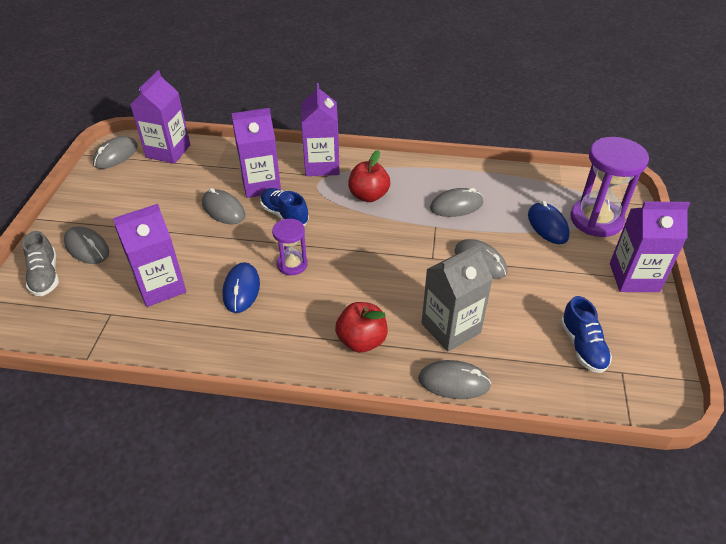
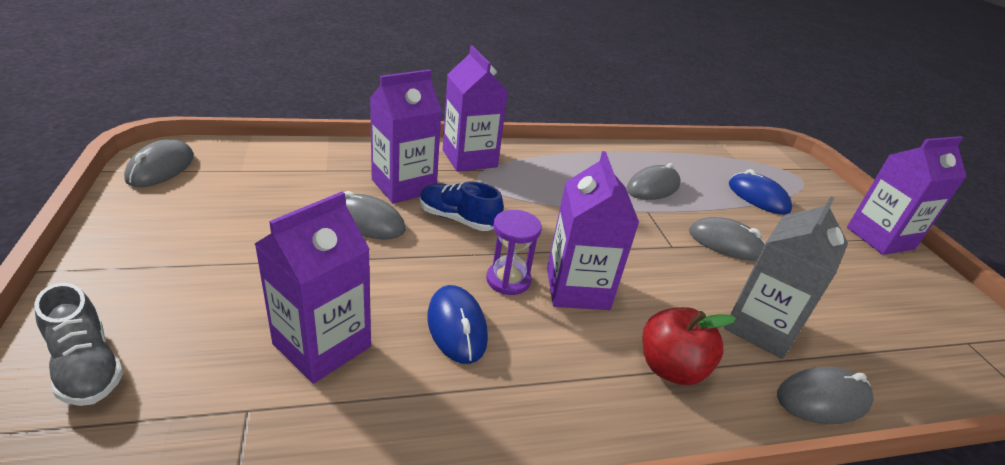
camera: 25 degrees left, 10 degrees down
grey mouse [64,226,109,264] -> none
purple carton [130,70,190,164] -> purple carton moved to [547,151,639,310]
red apple [348,150,390,202] -> none
blue shoe [561,296,612,373] -> none
purple hourglass [570,137,649,237] -> none

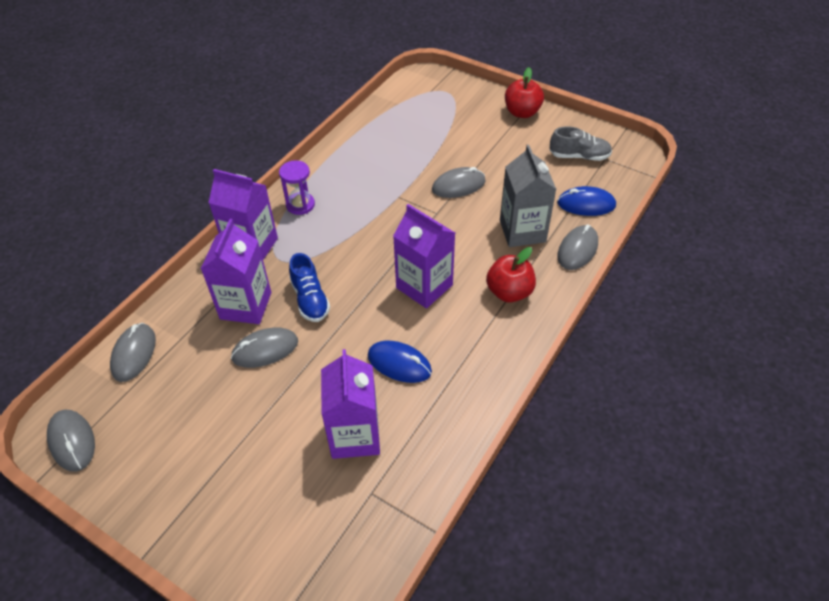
camera: 40 degrees left, 15 degrees up
grey shoe [34,283,124,406] -> grey shoe moved to [550,126,612,161]
blue shoe [419,182,504,231] -> blue shoe turned 90 degrees counterclockwise [289,253,330,322]
purple hourglass [486,210,542,295] -> purple hourglass moved to [279,160,315,215]
grey mouse [626,163,681,200] -> grey mouse moved to [110,323,156,382]
blue mouse [729,169,792,215] -> blue mouse moved to [557,186,616,216]
purple carton [847,136,967,255] -> red apple [505,67,544,118]

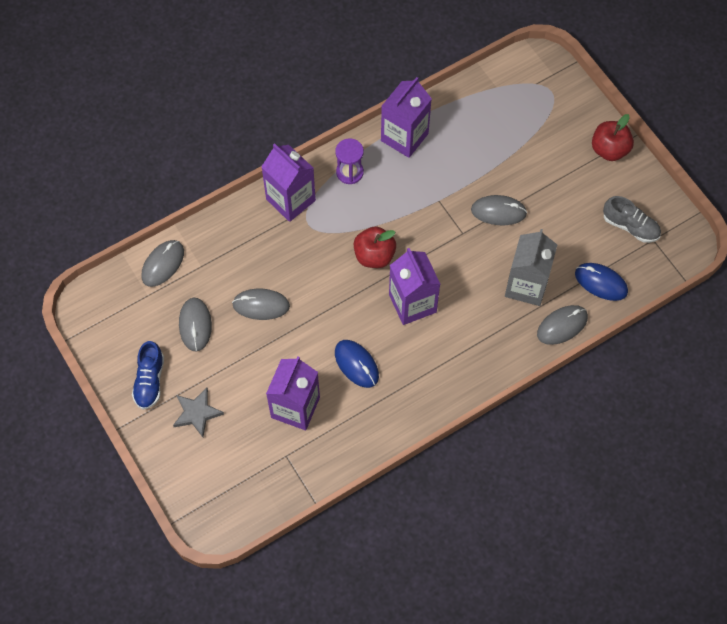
camera: 25 degrees right, 15 degrees up
grey mouse [47,410,95,472] -> grey mouse moved to [179,298,212,352]
purple carton [201,219,271,324] -> purple carton moved to [381,77,432,158]
blue shoe [289,253,330,322] -> blue shoe moved to [132,341,164,410]
red apple [486,247,536,303] -> red apple moved to [354,226,396,268]
none -> grey star [173,388,224,437]

